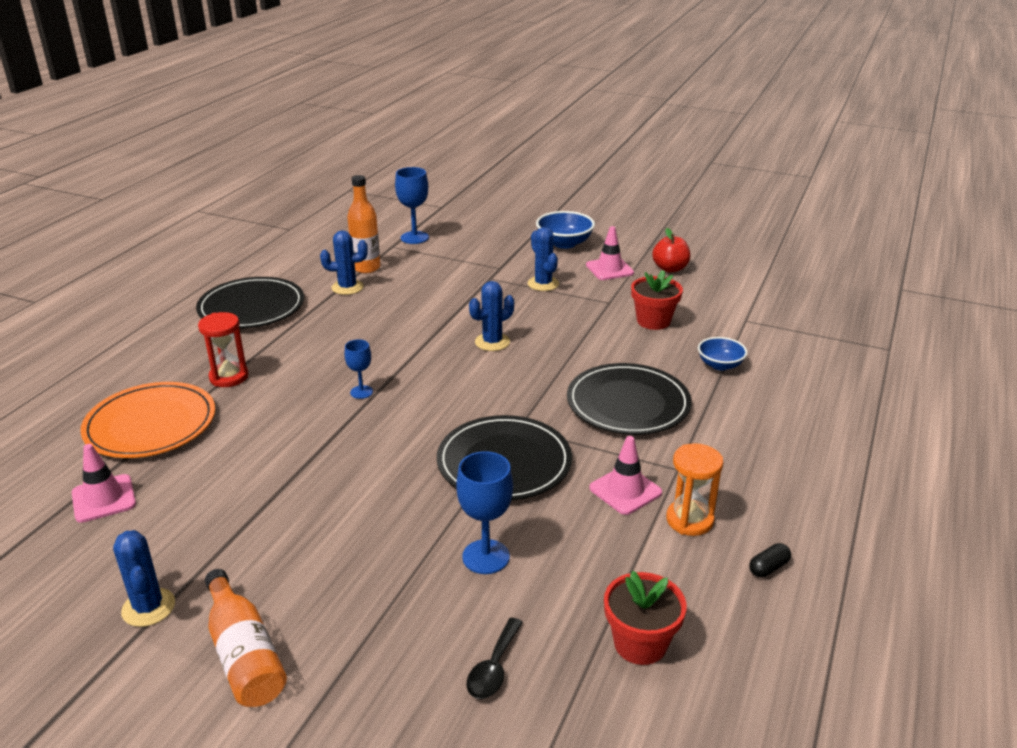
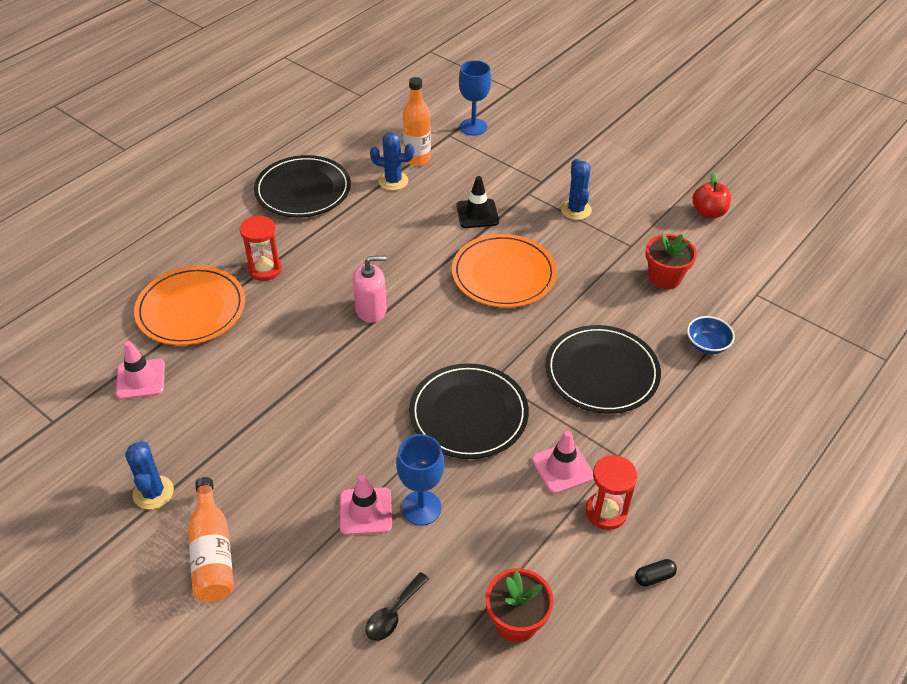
camera: 15 degrees right, 15 degrees up
blue goblet [345,339,373,399] -> pink soap dispenser [352,256,387,323]
blue cactus [469,281,514,351] -> orange plate [452,234,557,308]
blue bowl [536,211,595,249] -> none
pink traffic cone [586,226,634,280] -> pink traffic cone moved to [340,474,392,535]
orange hourglass [666,443,723,536] -> red hourglass [586,455,637,530]
none -> black traffic cone [456,176,499,228]

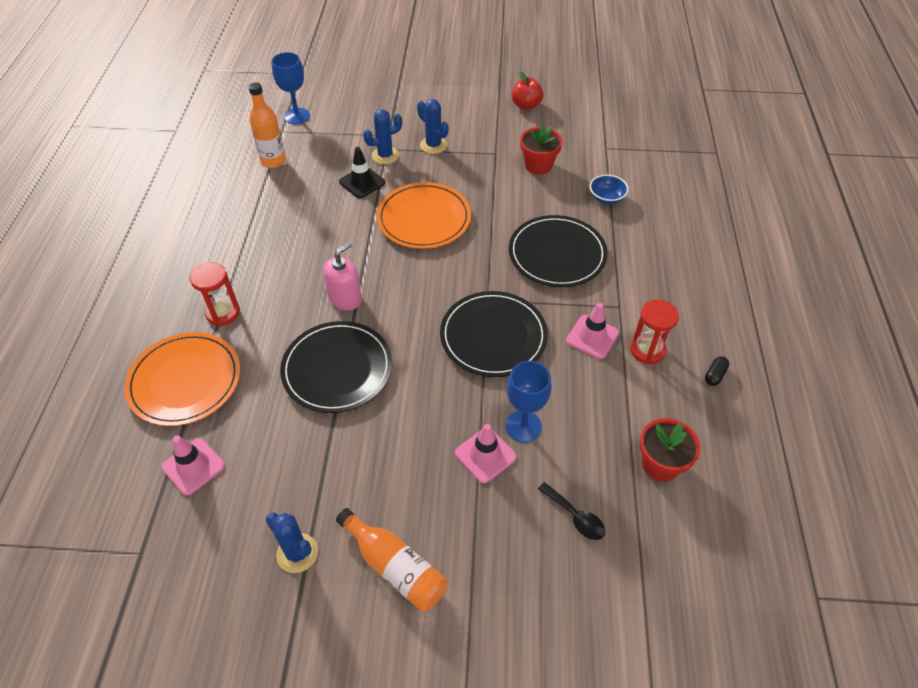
camera: 35 degrees left, 5 degrees up
black plate [254,155,351,218] -> black plate moved to [280,321,392,413]
black spoon [365,572,429,641] -> black spoon turned 45 degrees counterclockwise [538,482,605,540]
blue cactus [370,132,414,191] -> blue cactus moved to [363,109,402,164]

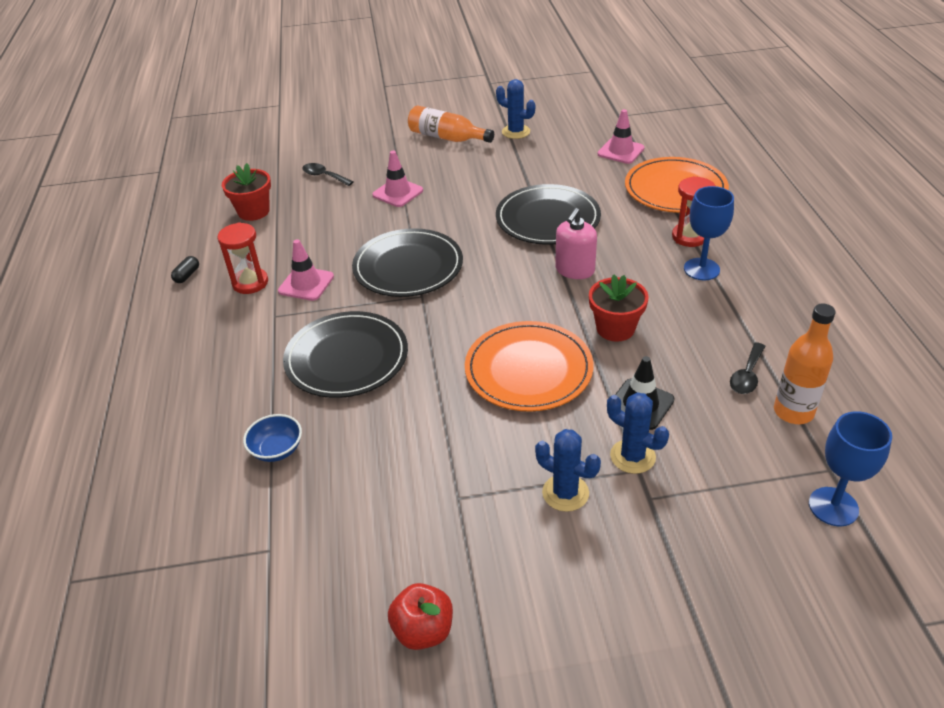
camera: 170 degrees right, 10 degrees down
blue cactus [363,109,402,164] -> blue cactus turned 75 degrees clockwise [607,392,669,474]
blue goblet [506,361,551,442] -> blue goblet moved to [684,186,734,280]
red flower pot [520,123,563,175] -> red flower pot moved to [589,274,649,342]
none -> black spoon [730,342,765,394]

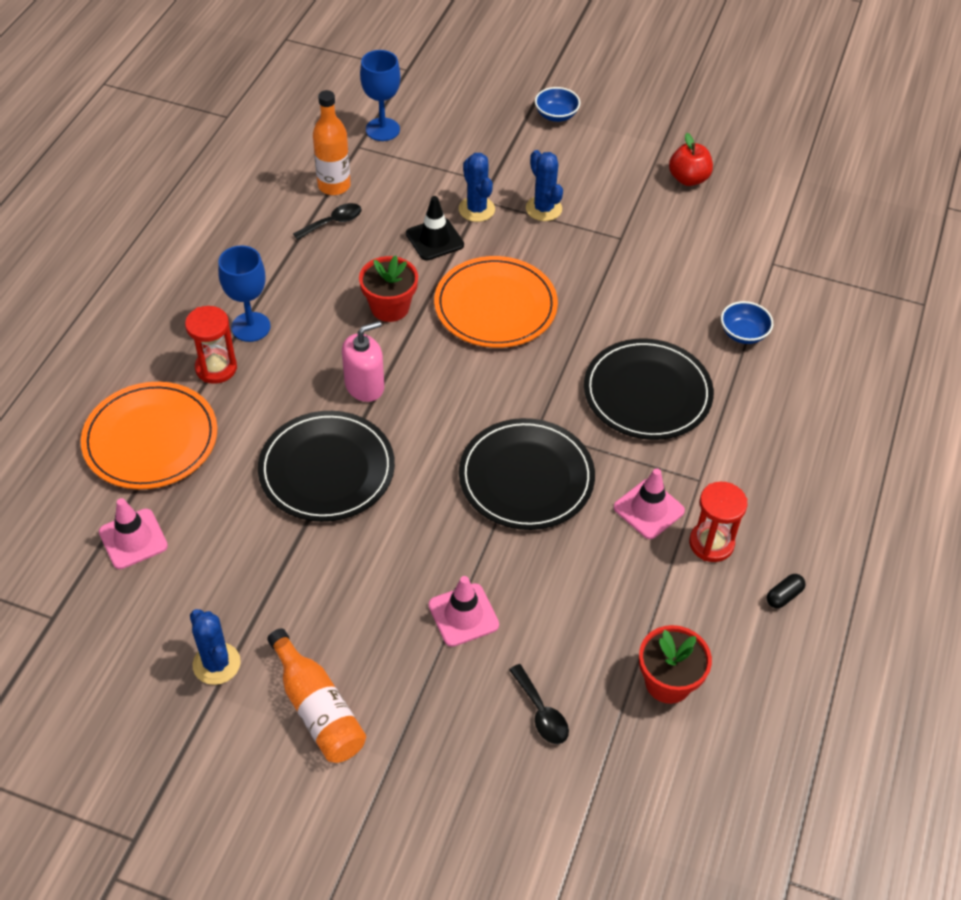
camera: 155 degrees left, 10 degrees up
none -> blue bowl [535,87,581,122]

